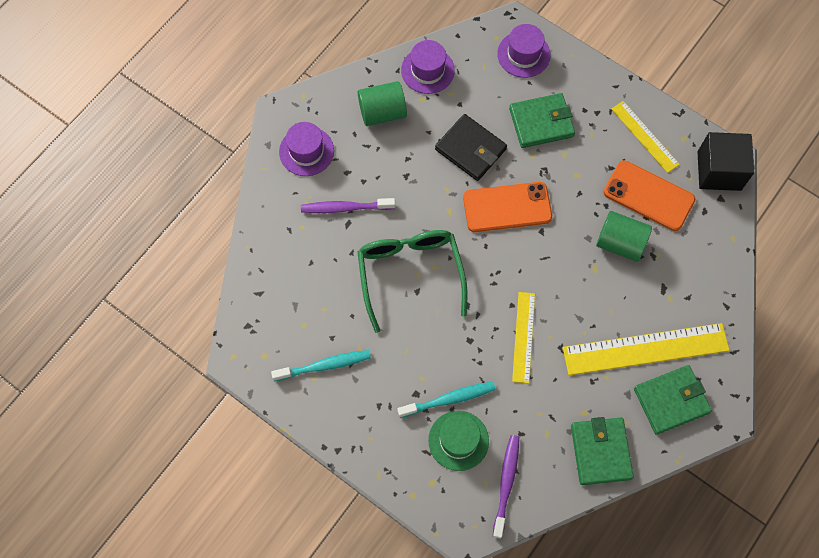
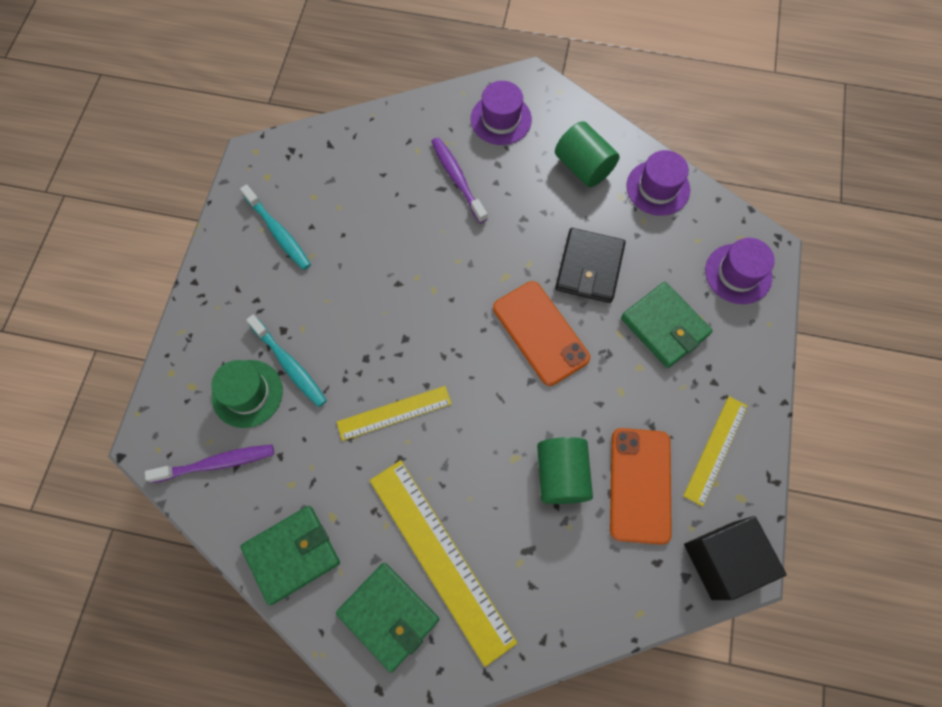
camera: 65 degrees right, 0 degrees up
green glasses [358,230,467,333] -> none

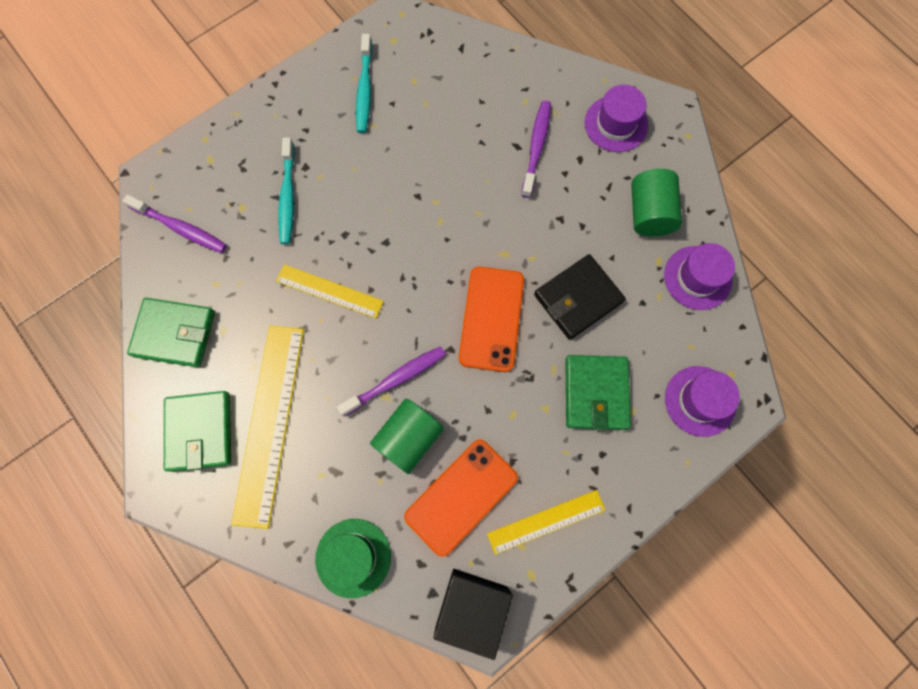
camera: 40 degrees right, 5 degrees up
green hat [211,360,283,428] -> green hat moved to [315,519,391,598]
none -> purple toothbrush [337,346,446,416]

